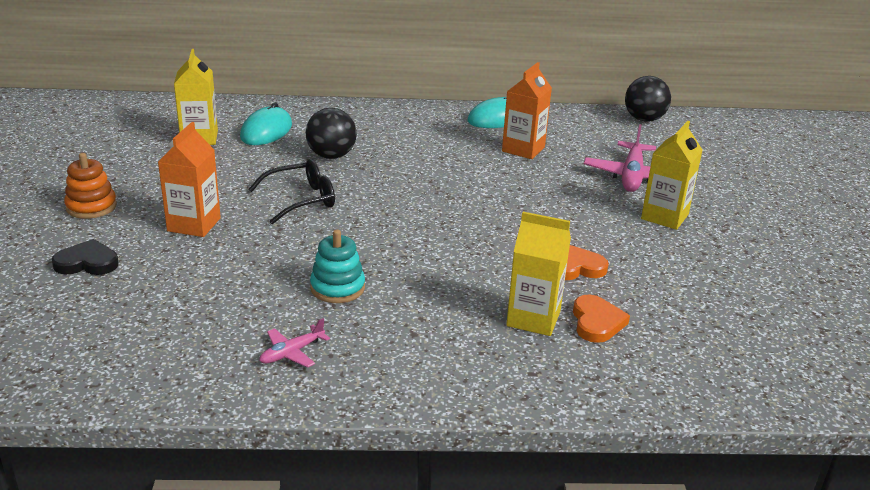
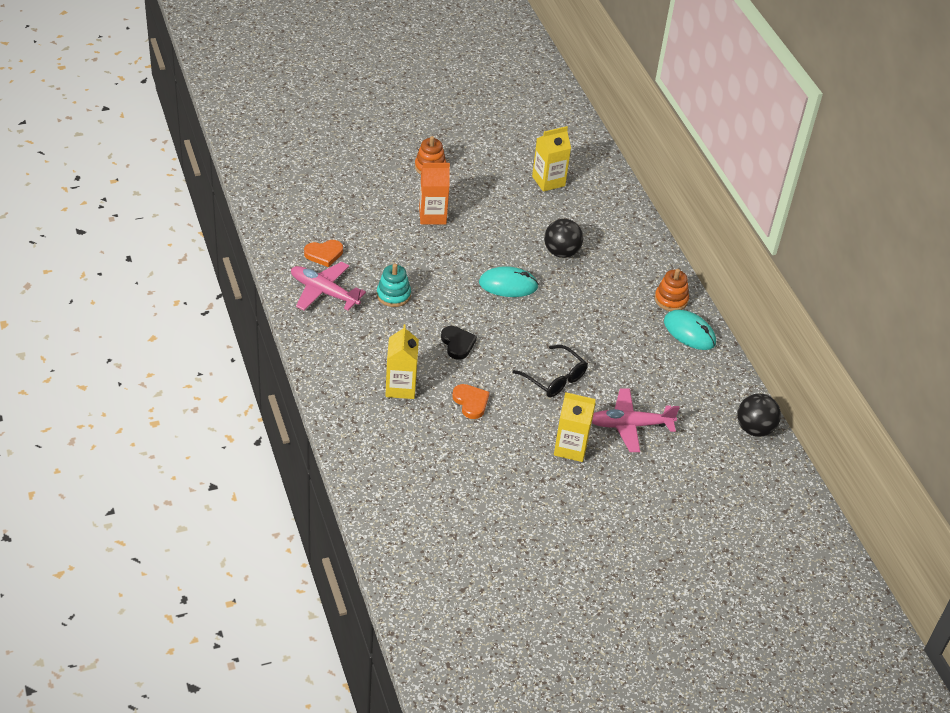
camera: 70 degrees right, 15 degrees up
black heart [52,239,119,275] -> black heart moved to [441,326,477,360]
turquoise mouse [240,102,292,145] -> turquoise mouse moved to [479,266,539,297]
black glasses [248,159,335,224] -> black glasses moved to [512,345,588,397]
pink plane [259,318,330,368] -> pink plane [291,262,366,311], size x1.91
orange carton [502,62,552,159] -> none
orange heart [573,294,630,343] -> orange heart moved to [304,240,343,267]
none -> orange stacking toy [655,269,689,311]

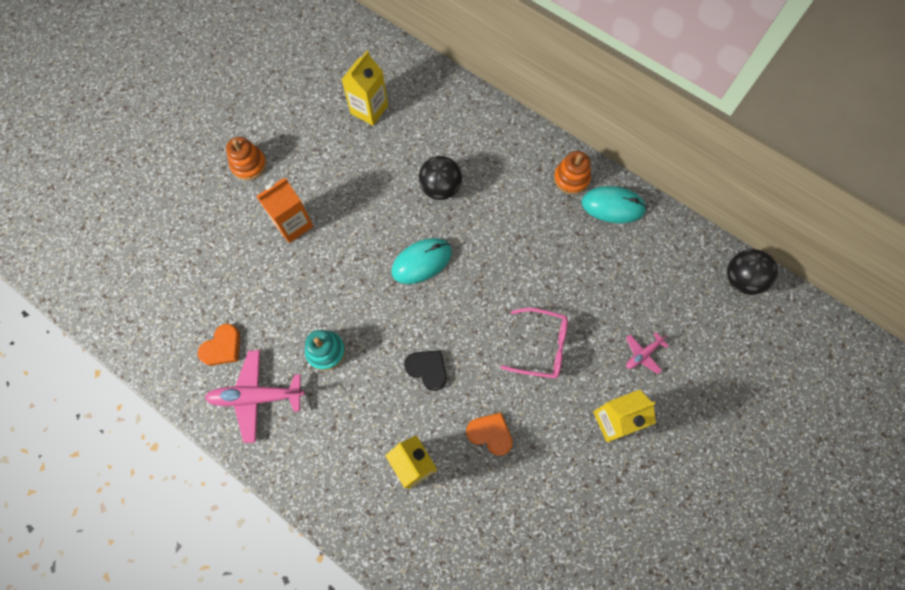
camera: 30 degrees left, 25 degrees up
black glasses [512,345,588,397] -> pink glasses [501,308,568,379]
pink plane [592,388,680,452] -> pink plane [626,332,669,374], size x0.52

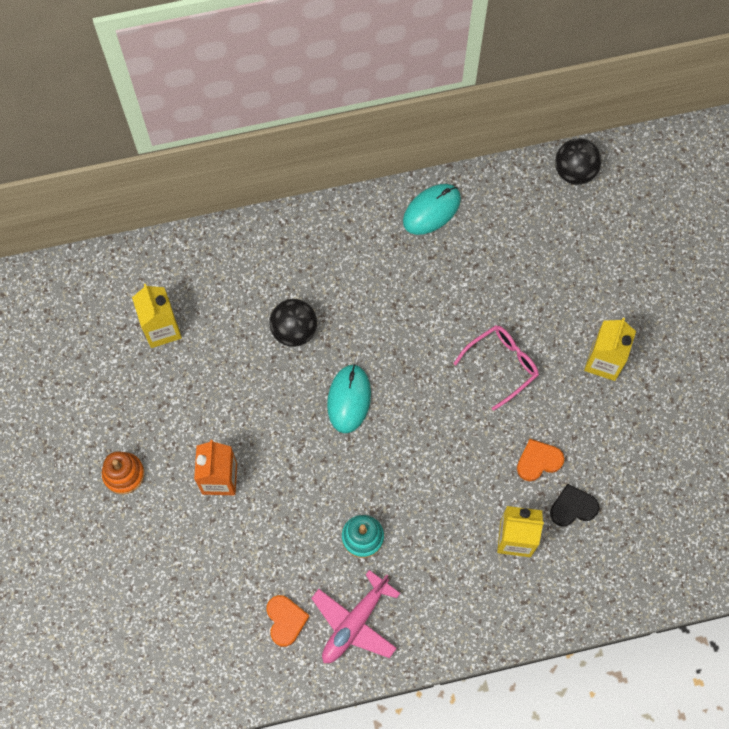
camera: 50 degrees left, 0 degrees up
black heart [404,350,447,391] -> black heart moved to [550,483,599,526]
orange stacking toy [554,151,591,194] -> none
pink plane [626,332,669,374] -> none

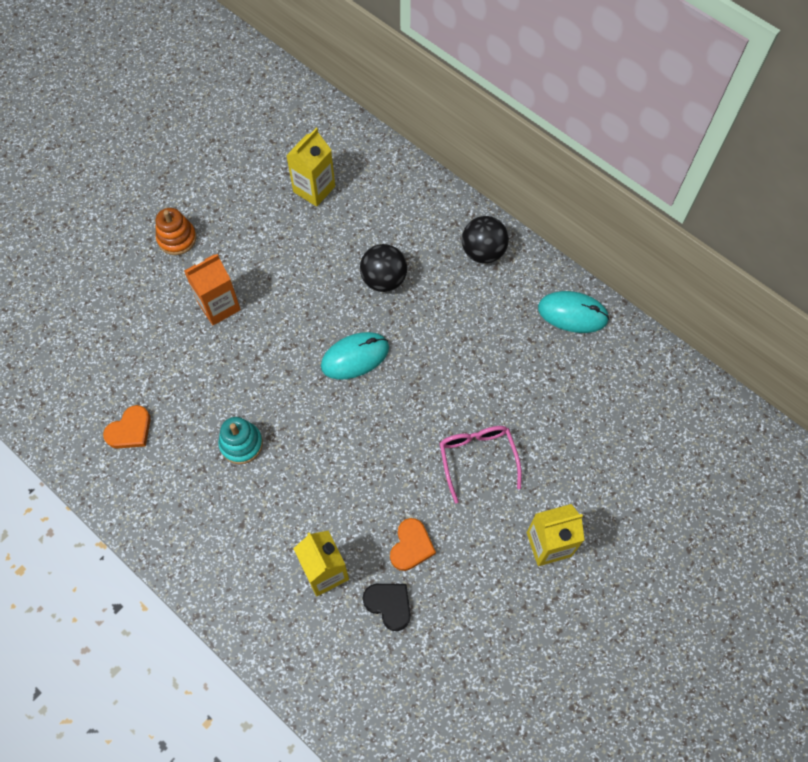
camera: 55 degrees right, 5 degrees down
pink plane [311,570,400,663] -> none
pink glasses [453,325,539,411] -> pink glasses turned 120 degrees counterclockwise [439,426,522,503]
orange heart [517,439,564,481] -> orange heart turned 75 degrees clockwise [390,518,436,571]
black ball [555,138,601,185] -> black ball moved to [462,216,509,263]

